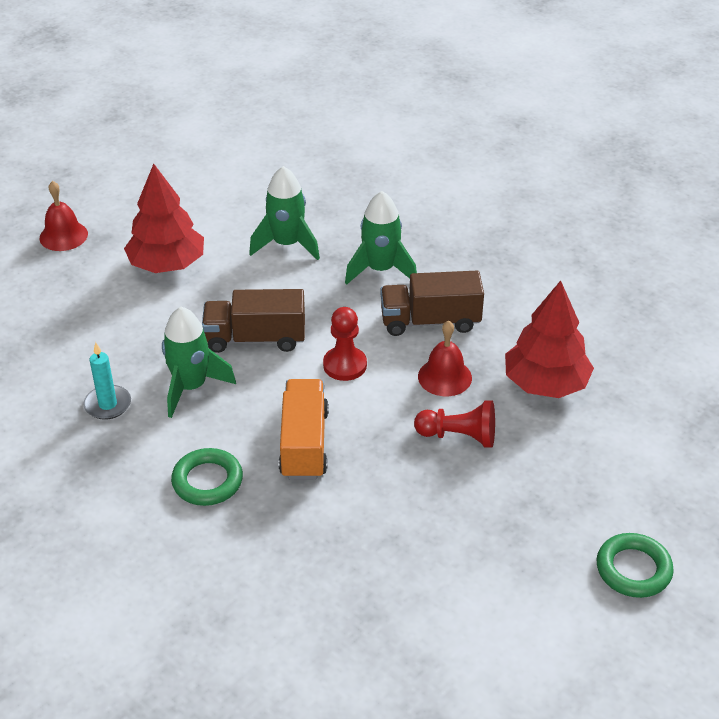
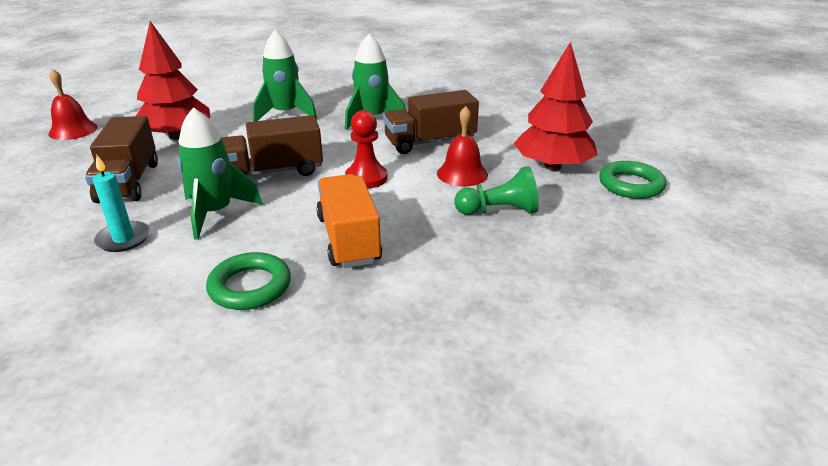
camera: 15 degrees left, 10 degrees down
red pawn [414,401,495,448] -> green pawn [454,166,539,215]
green ring [597,533,674,598] -> green ring moved to [599,161,666,199]
none -> brown truck [85,116,158,203]

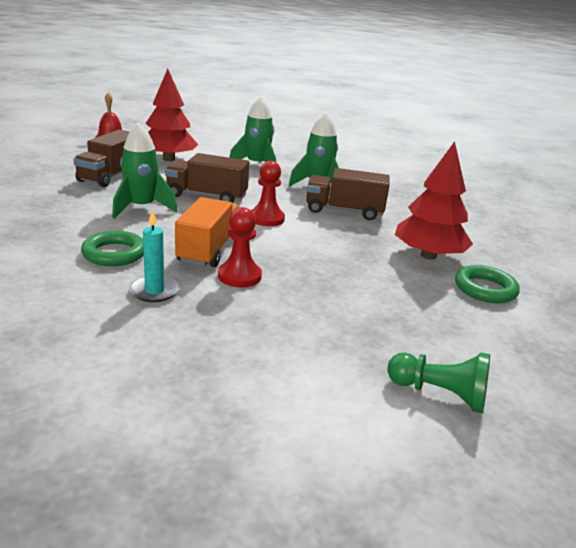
camera: 25 degrees right, 5 degrees down
turquoise candle [93,155,150,252] -> turquoise candle moved to [129,209,180,302]
red bell [437,106,488,187] -> none
green pawn [454,166,539,215] -> green pawn moved to [387,352,490,413]
none -> red pawn [218,207,262,288]

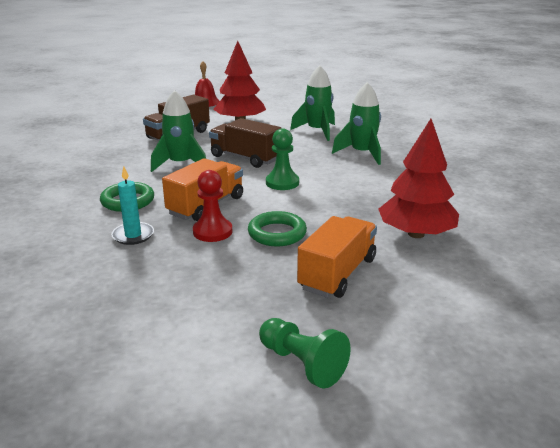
camera: 25 degrees right, 0 degrees up
red pawn [251,161,285,226] -> green pawn [266,128,299,190]
brown truck [306,168,390,220] -> none
green ring [455,265,520,303] -> green ring moved to [248,211,307,247]
none -> orange truck [297,216,377,298]

